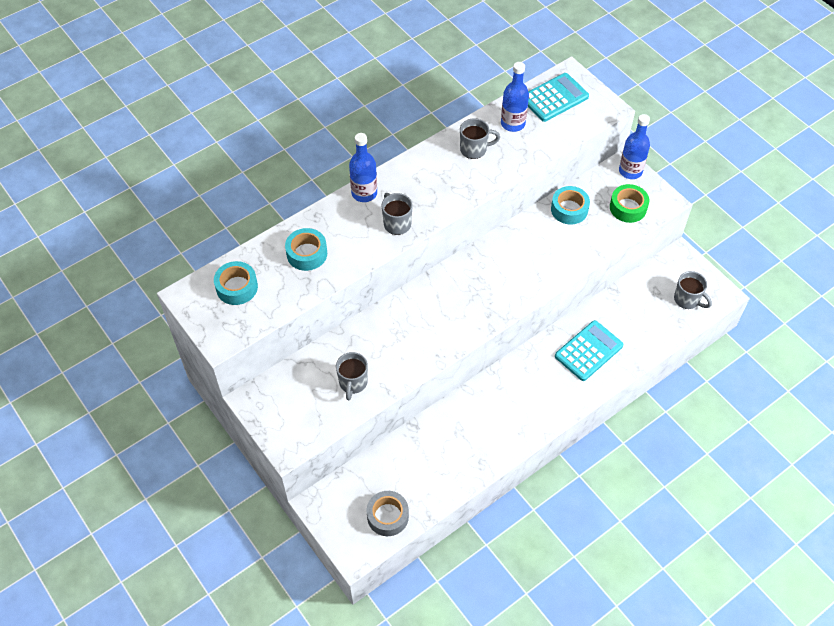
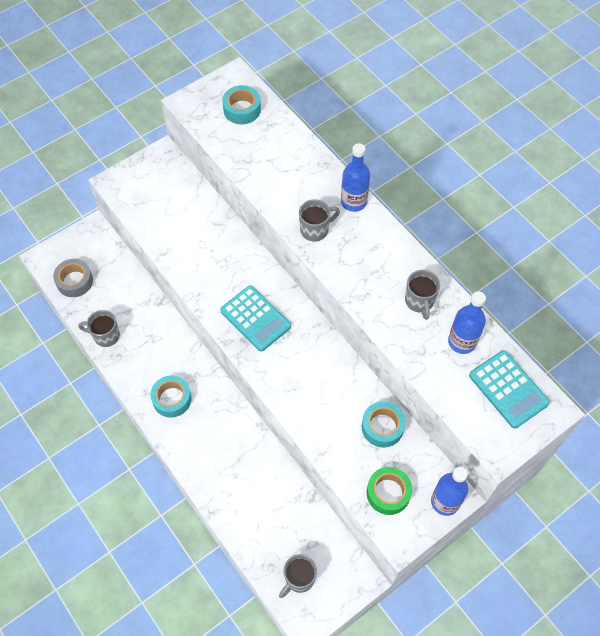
camera: 90 degrees right, 5 degrees up
turquoise tape [285,228,327,271] -> turquoise tape moved to [151,376,192,417]
grey mug [336,352,368,400] -> grey mug moved to [78,310,120,347]
turquoise calculator [555,320,623,381] -> turquoise calculator moved to [220,285,291,351]

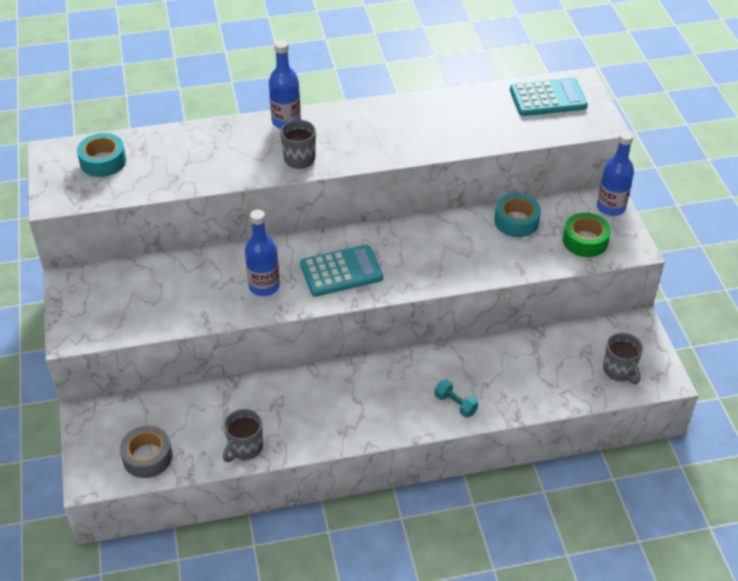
camera: 65 degrees left, 15 degrees down
turquoise tape [151,376,192,417] -> none
grey mug [405,270,440,320] -> none
blue bottle [448,291,486,354] -> blue bottle moved to [245,210,280,296]
none -> turquoise dumbbell [435,380,478,418]

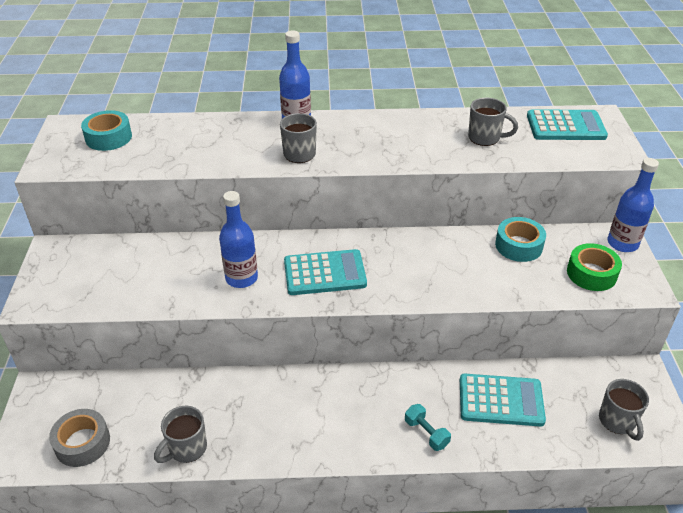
camera: 10 degrees right, 5 degrees down
none -> turquoise calculator [460,374,546,427]
none -> grey mug [468,98,518,146]

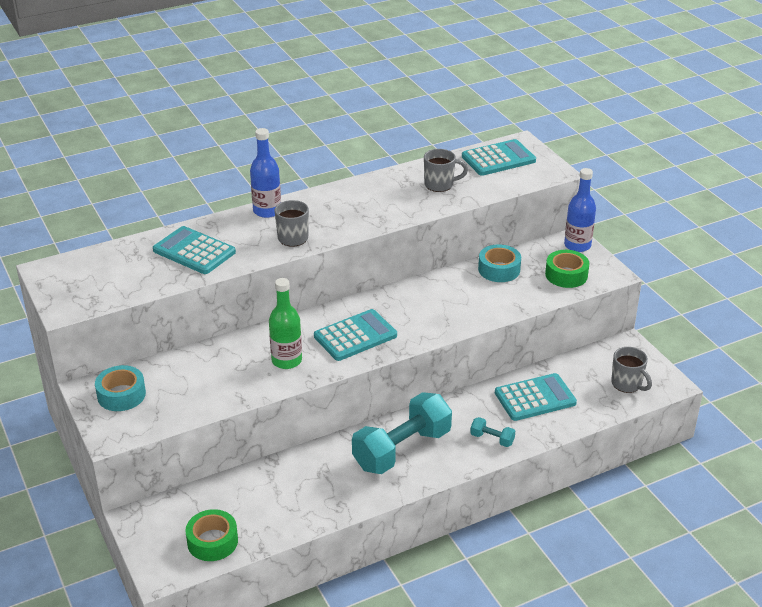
camera: 25 degrees left, 5 degrees down
grey tape [49,409,110,467] -> green tape [185,509,238,561]
turquoise tape [81,110,132,151] -> turquoise tape moved to [95,365,146,411]
grey mug [154,406,207,463] -> none
blue bottle [219,191,258,288] -> green bottle [269,278,302,369]
none -> turquoise calculator [153,226,236,274]
none -> turquoise dumbbell [352,392,452,474]

